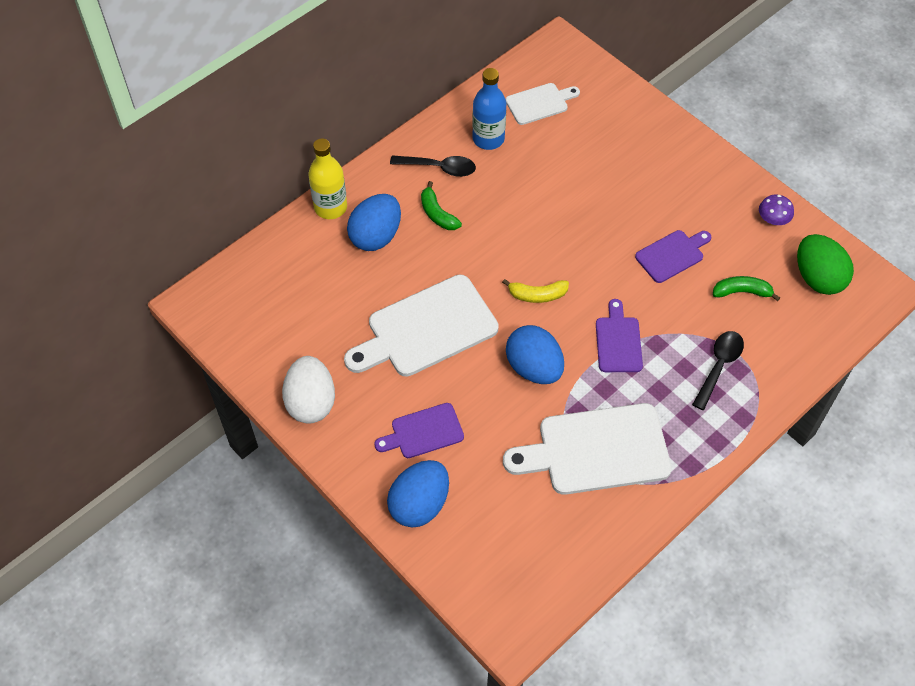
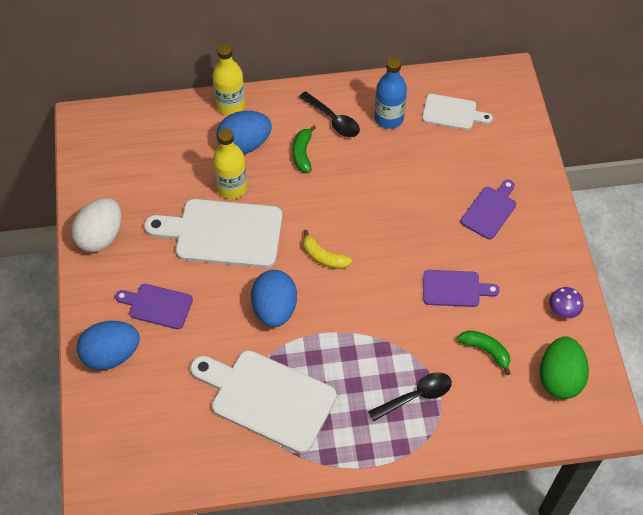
camera: 35 degrees right, 0 degrees up
purple cutting board [596,299,643,372] -> purple cutting board moved to [461,180,516,239]
none -> yellow bottle [213,129,247,199]

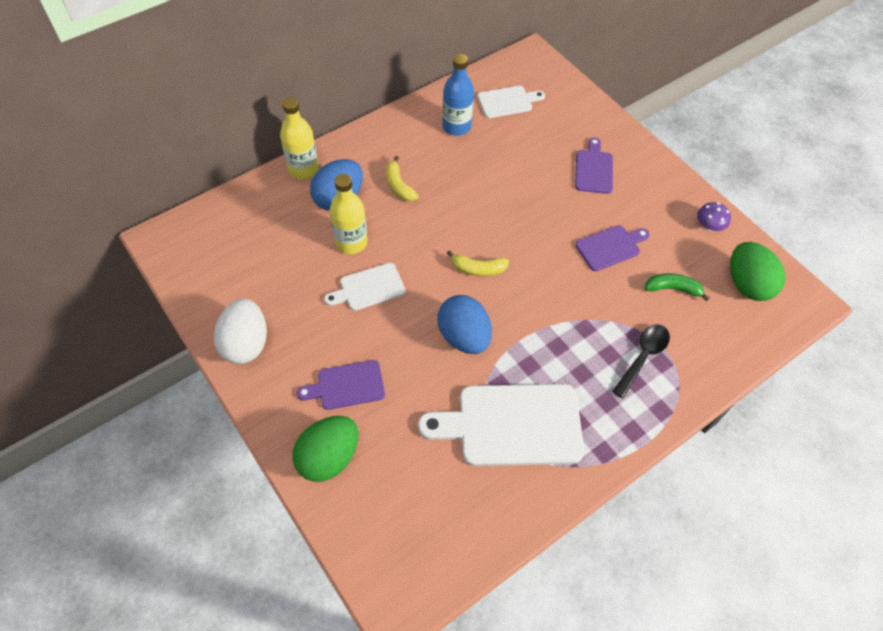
camera: 30 degrees left, 0 degrees up
blue egg [77,321,140,370] -> green egg [292,416,359,482]
white cutting board [144,199,283,268] -> white cutting board [324,263,406,311], size x0.54
green banana [293,125,316,173] -> yellow banana [386,156,419,201]
black spoon [299,91,360,137] -> none

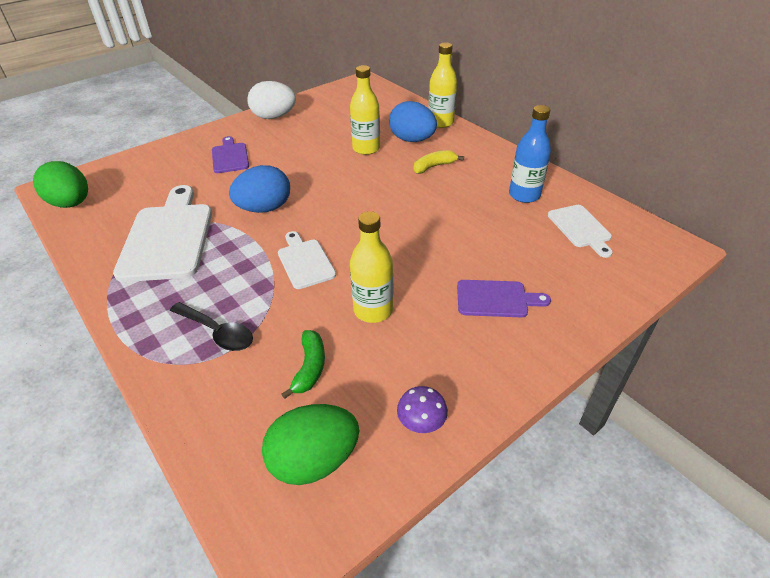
camera: 90 degrees right, 15 degrees down
green egg [292,416,359,482] -> green egg moved to [33,161,88,208]
white cutting board [324,263,406,311] -> white cutting board moved to [278,231,336,289]
yellow banana [447,250,509,276] -> none
purple cutting board [575,225,649,271] -> yellow bottle [350,211,393,323]

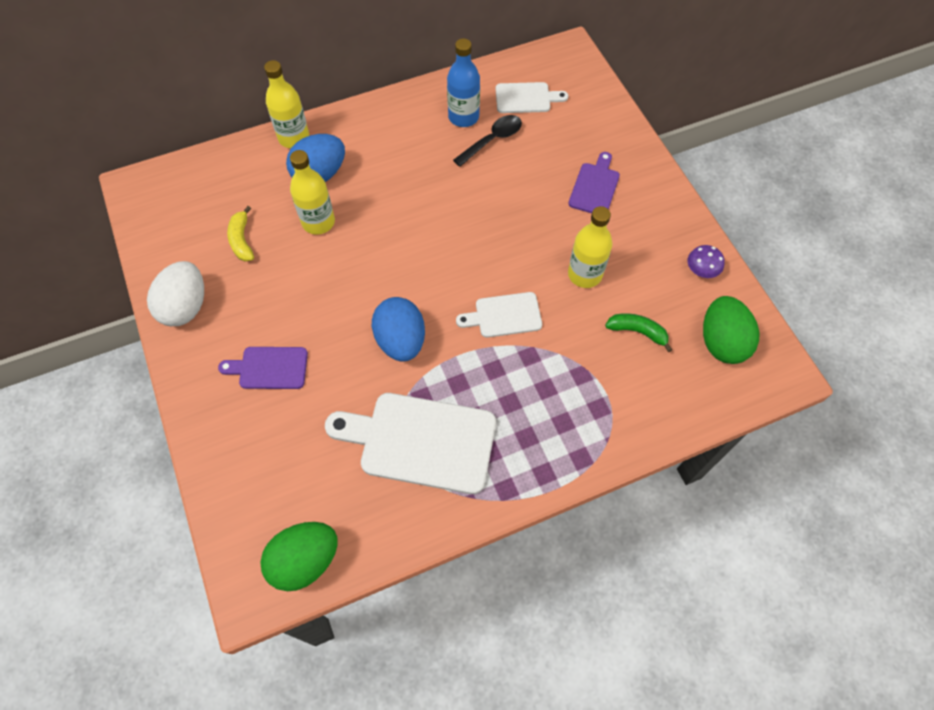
camera: 75 degrees left, 20 degrees up
black spoon [170,302,253,351] -> black spoon moved to [453,115,522,167]
yellow banana [413,150,464,174] -> yellow banana moved to [227,206,254,262]

